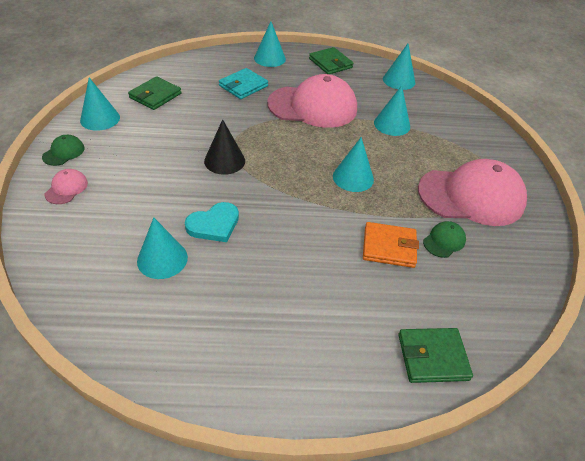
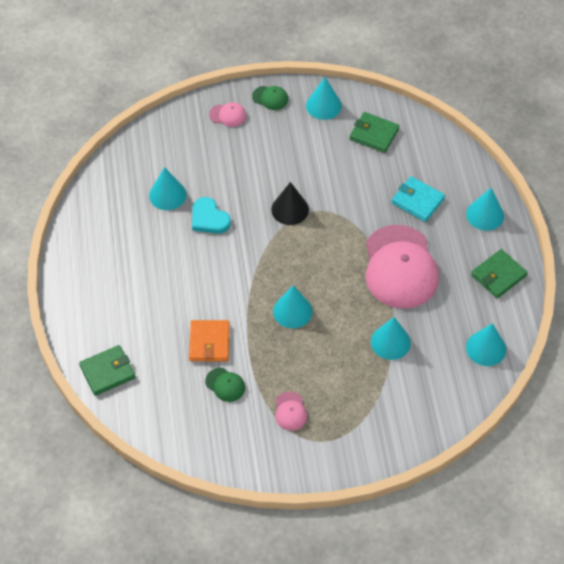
camera: 85 degrees right, 10 degrees up
green wallet [398,328,473,383] -> green wallet turned 75 degrees clockwise [79,345,135,396]
pink cap [418,159,527,226] -> pink cap [275,392,307,431], size x0.41

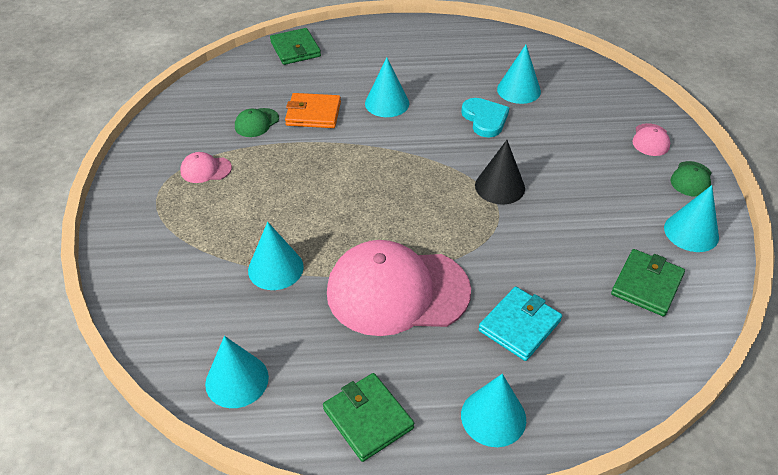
camera: 95 degrees right, 10 degrees down
turquoise heart [192,197,231,233] -> turquoise heart turned 105 degrees clockwise [461,98,509,138]
turquoise cone [273,286,313,328] -> turquoise cone moved to [365,57,409,117]

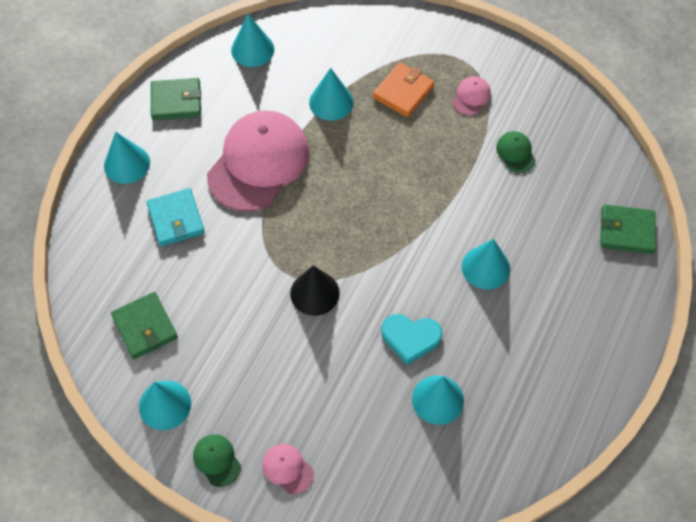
camera: 120 degrees right, 15 degrees up
orange wallet [285,93,341,128] -> orange wallet moved to [373,62,435,117]

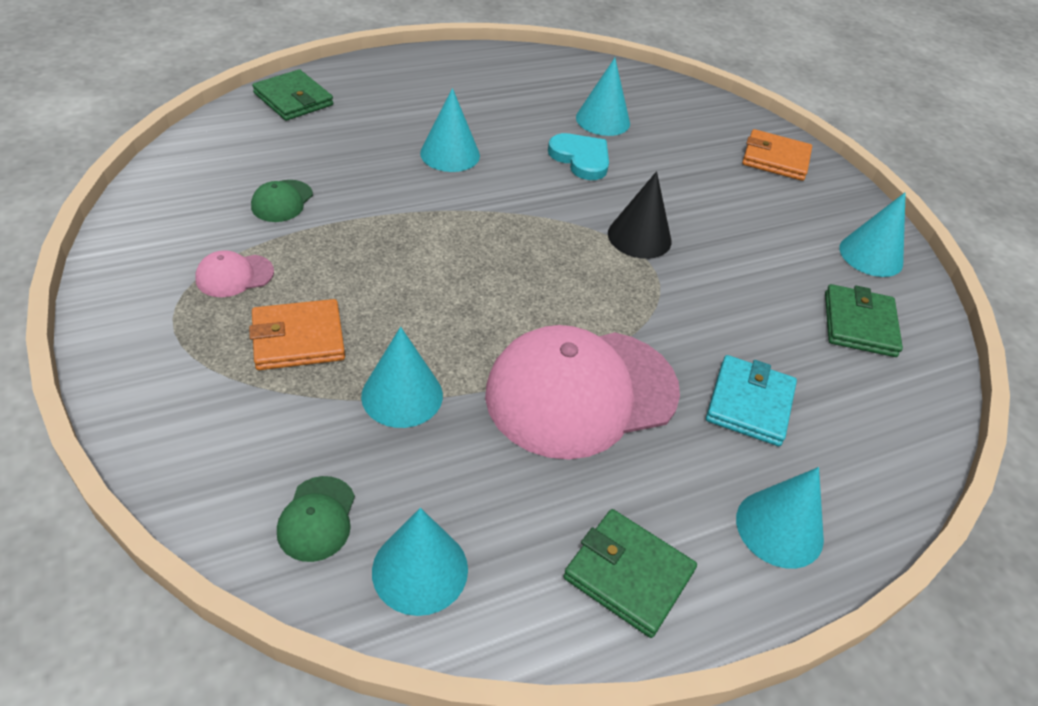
camera: 145 degrees left, 15 degrees down
green cap [193,434,241,487] -> green cap moved to [277,476,355,562]
pink cap [262,444,314,495] -> orange wallet [742,129,812,181]

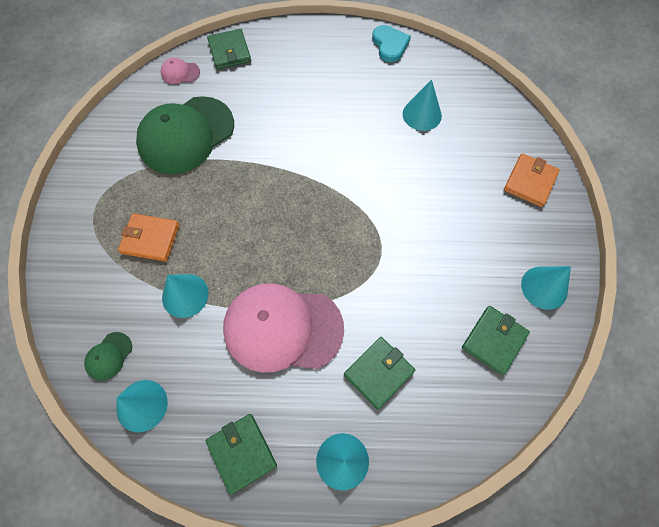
camera: 30 degrees right, 20 degrees up
pink cap [195,250,274,297] -> pink cap moved to [161,57,200,84]
green cap [251,180,313,222] -> green cap [136,96,234,174], size x2.44
turquoise cone [420,88,480,172] -> none
turquoise heart [548,133,609,180] -> turquoise heart moved to [372,25,411,62]
black cone [608,171,672,259] -> none
turquoise wallet [706,355,797,446] -> green wallet [344,337,415,410]
orange wallet [742,129,812,181] -> orange wallet turned 75 degrees clockwise [504,153,560,207]

